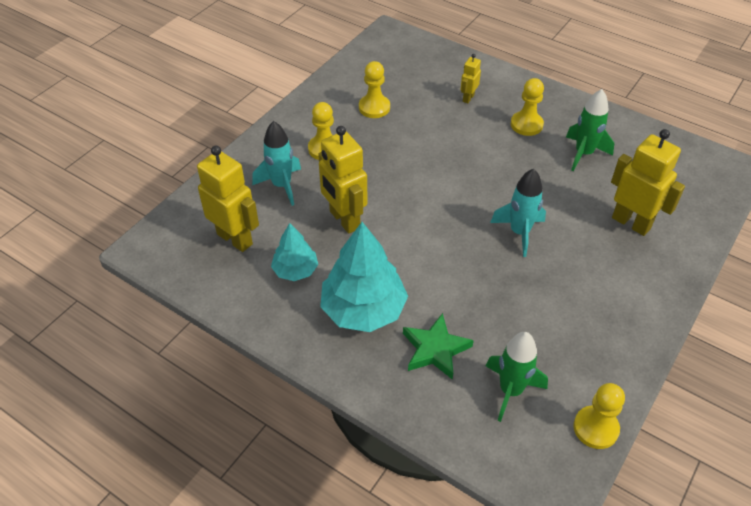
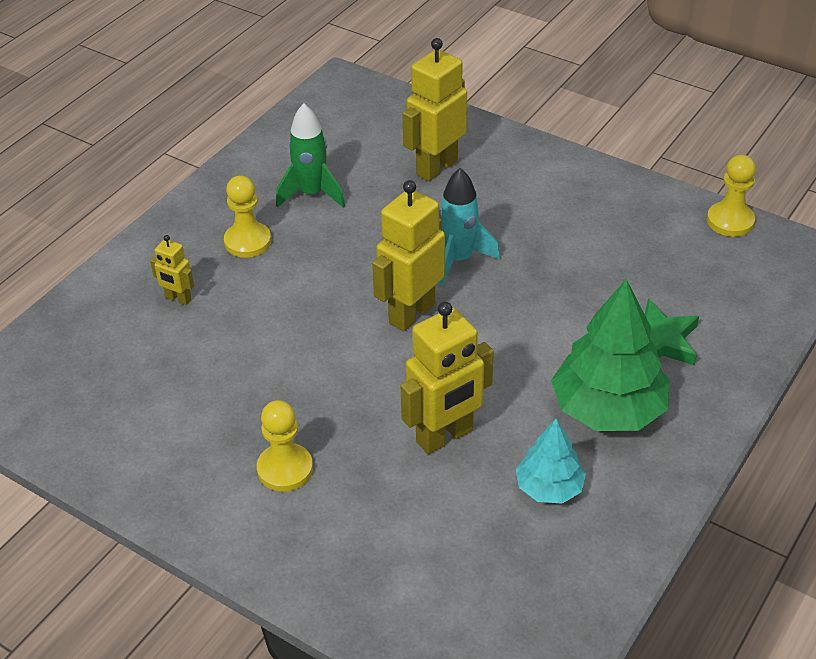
camera: 90 degrees left, 5 degrees down
yellow robot [197,146,259,252] -> yellow robot moved to [372,180,445,331]
turquoise rocket [252,121,301,206] -> none
turquoise tree [320,222,408,332] -> green tree [551,279,670,431]
yellow pawn [359,61,390,118] -> none
green rocket [486,332,548,422] -> none

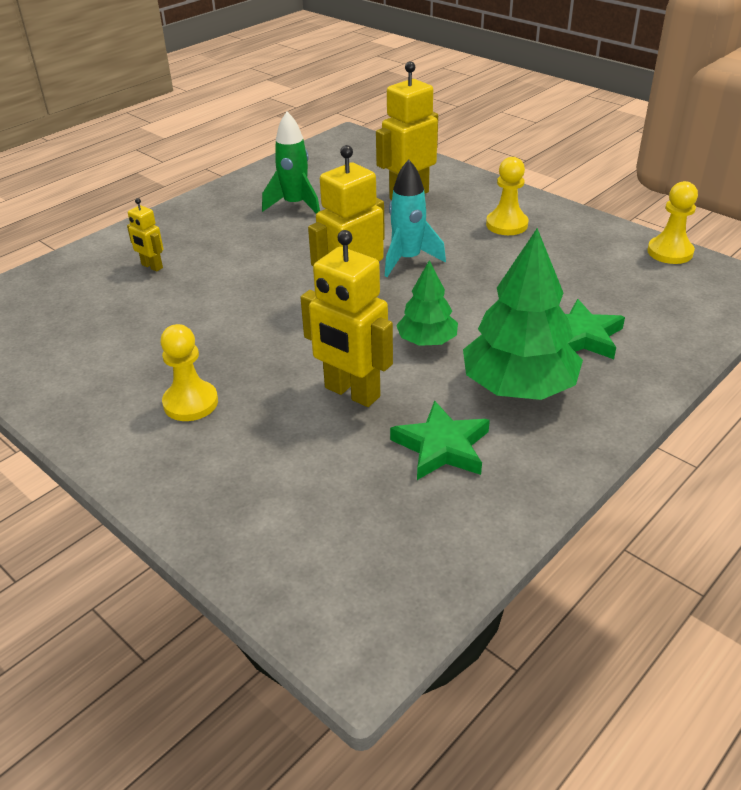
camera: 10 degrees right, 5 degrees down
yellow pawn [224,175,271,258] -> yellow pawn moved to [486,157,528,235]
yellow robot [401,302,494,454] -> yellow robot turned 60 degrees clockwise [300,230,393,407]
turquoise tree [516,419,586,504] -> green star [390,401,490,480]
none -> green tree [396,260,458,346]

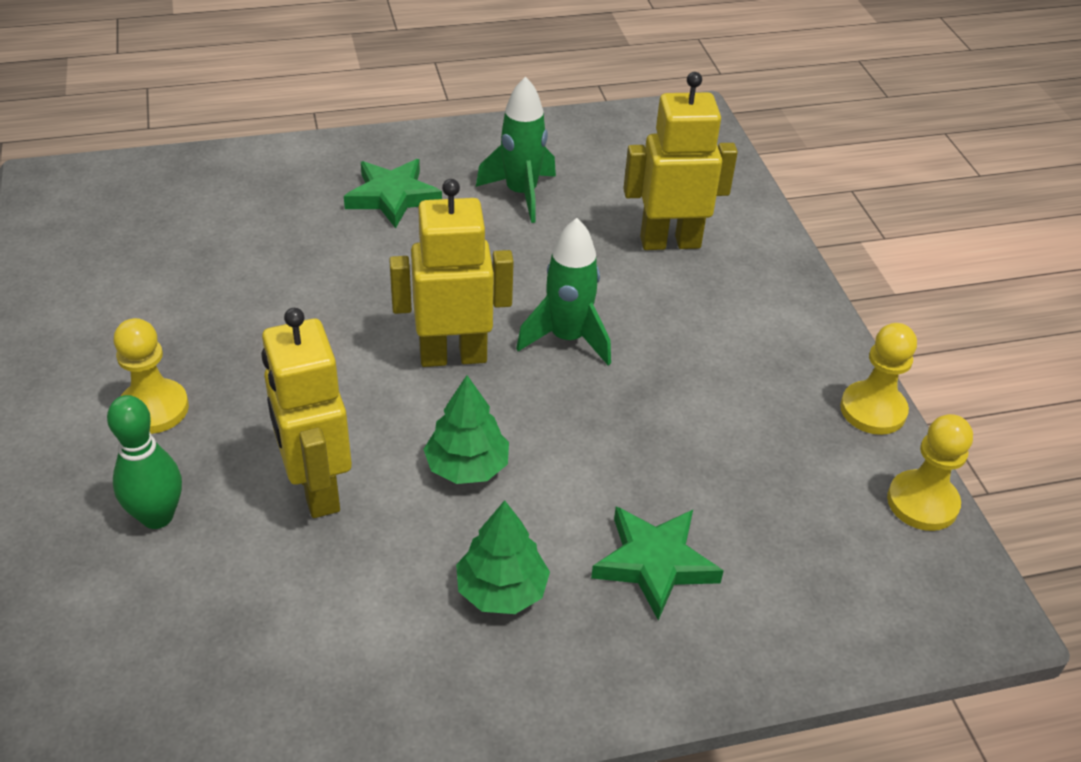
camera: 30 degrees right, 5 degrees up
yellow robot [127,198,163,272] -> none
turquoise rocket [385,159,446,277] -> green rocket [516,218,611,366]
green star [390,401,490,480] -> green star moved to [344,159,442,228]
green tree [463,228,583,400] -> green tree [456,500,550,614], size x0.56
yellow pawn [486,157,528,235] -> yellow pawn moved to [840,323,917,435]
none -> green bowling pin [107,395,182,529]

